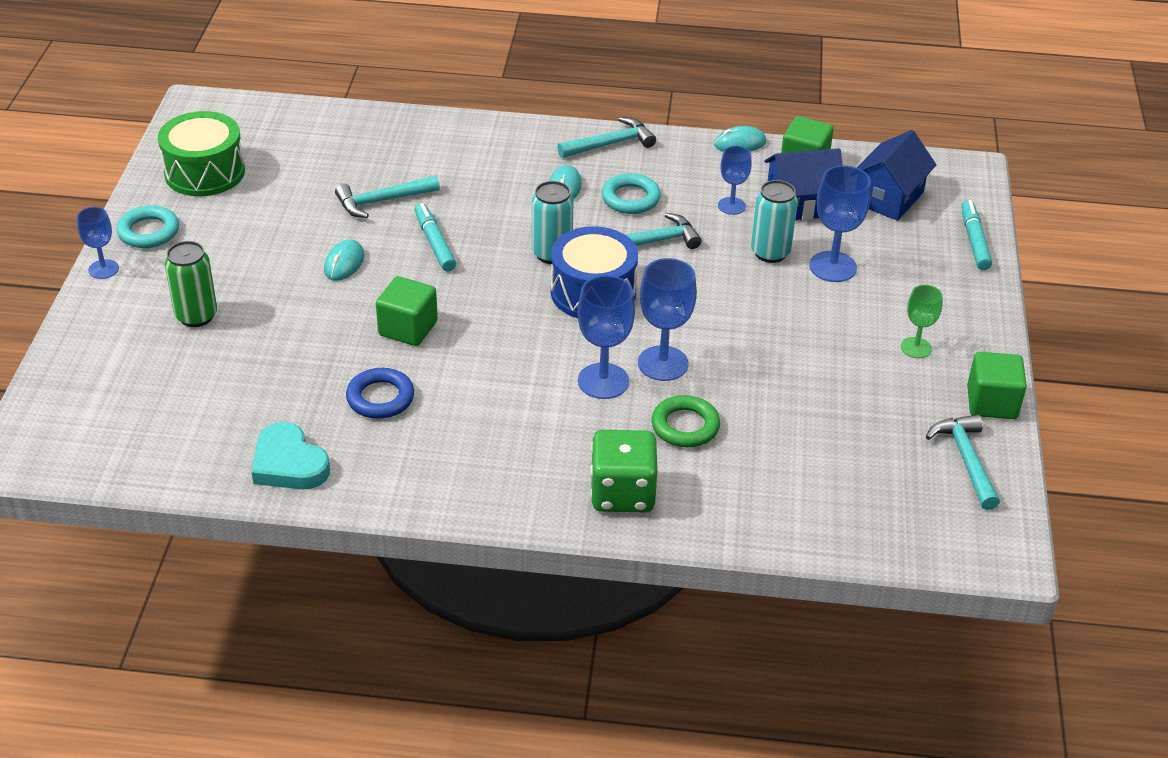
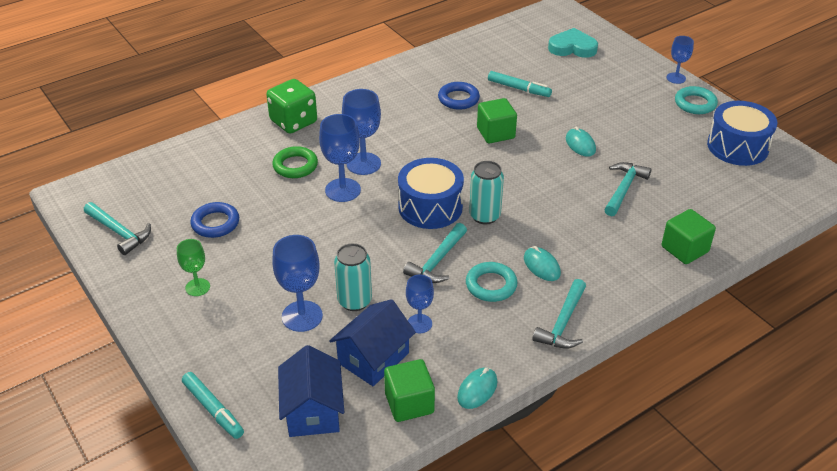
camera: 140 degrees right, 0 degrees up
green drum [158,111,245,196] -> blue drum [707,101,777,166]
green can [165,241,217,327] -> none
turquoise heart [252,422,330,489] -> turquoise heart moved to [548,28,598,58]
turquoise marker [415,203,456,271] -> turquoise marker moved to [488,71,552,97]
green cube [967,352,1027,419] -> green cube moved to [662,209,716,264]
none -> blue ring [190,202,239,238]

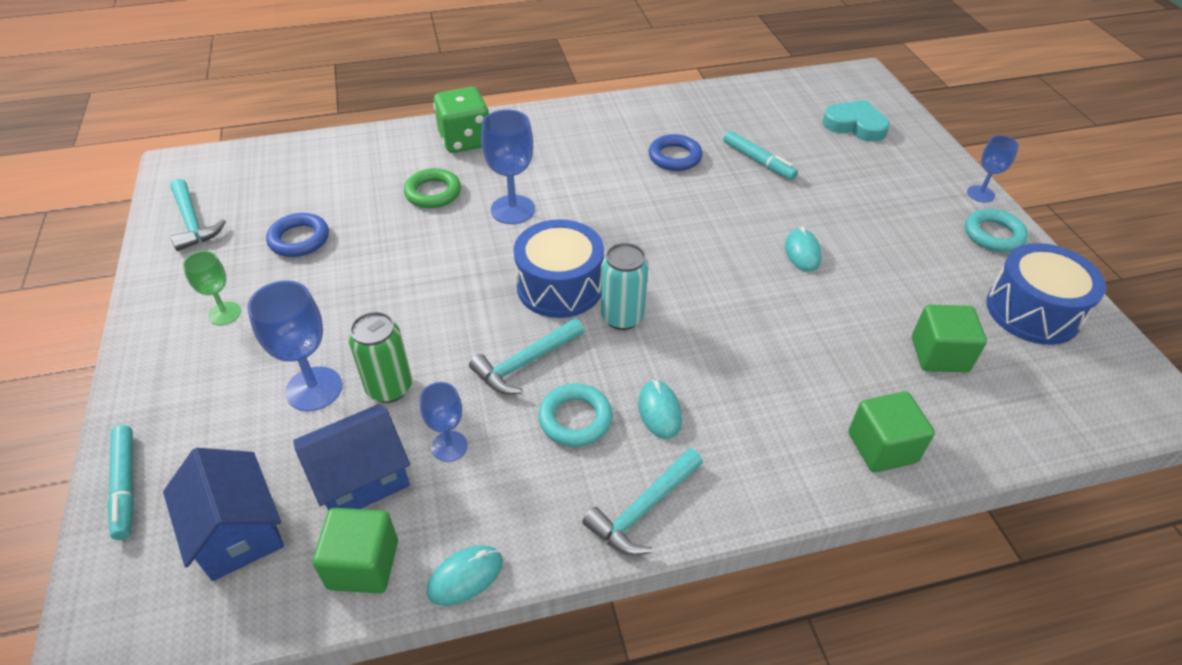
camera: 20 degrees right, 5 degrees up
blue house [278,345,344,437] -> blue house turned 45 degrees counterclockwise [163,448,284,581]
blue goblet [319,114,361,202] -> none
turquoise can [334,243,372,311] -> green can [349,311,412,403]
green cube [477,98,517,143] -> green cube moved to [912,305,987,372]
turquoise hammer [604,162,652,216] -> none

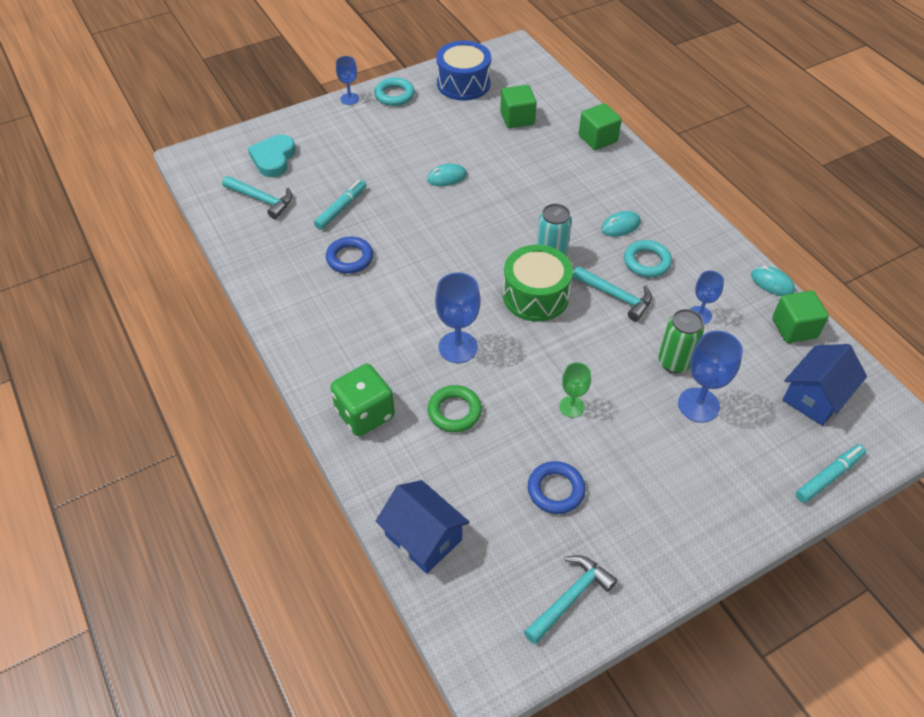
camera: 105 degrees left, 5 degrees up
green goblet [183,251,241,325] -> green goblet moved to [559,362,591,417]
blue house [293,404,410,511] -> blue house moved to [375,480,469,574]
blue drum [514,219,604,318] -> green drum [503,245,573,322]
turquoise hammer [582,448,703,556] -> turquoise hammer moved to [222,176,293,219]

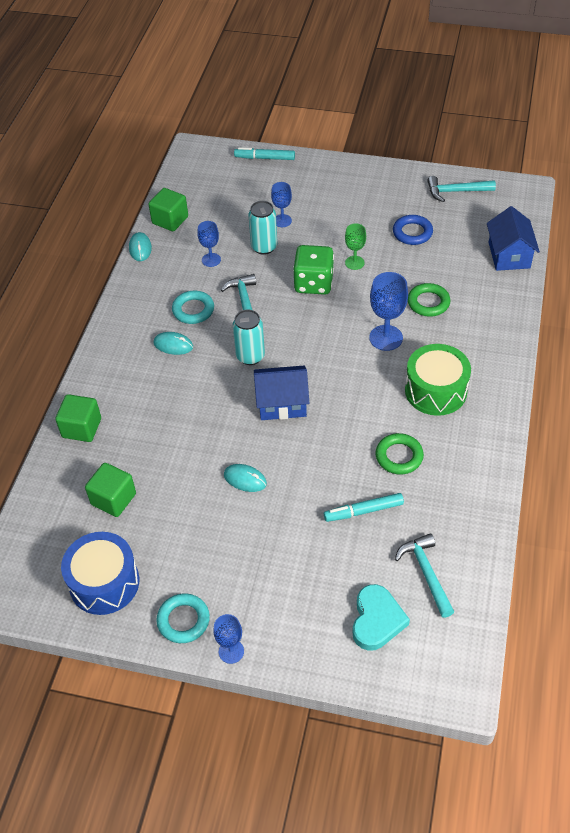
camera: 135 degrees left, 0 degrees up
turquoise heart [248,135,296,177] -> turquoise heart turned 45 degrees counterclockwise [353,584,410,651]
blue ring [326,237,373,274] -> green ring [376,433,424,474]
green dice [330,364,395,436] -> green dice moved to [293,245,334,295]
green drum [503,245,573,322] -> green drum moved to [405,344,471,416]
green can [659,309,704,373] -> turquoise can [248,201,277,255]
blue goblet [678,331,743,423] -> blue goblet [271,182,292,227], size x0.61
blue house [782,344,867,426] -> blue house moved to [254,366,309,420]

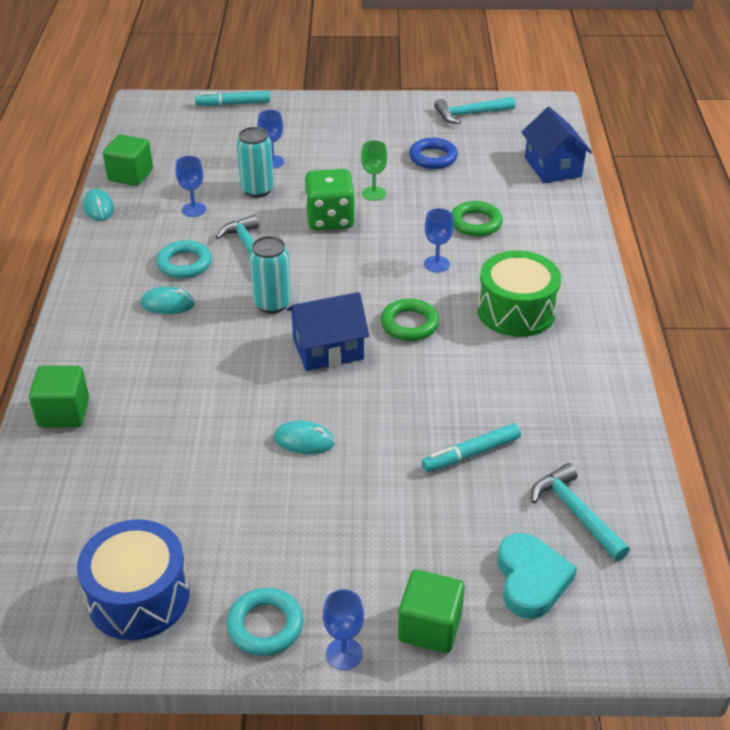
camera: 15 degrees left, 10 degrees down
green cube [85,463,136,517] -> green cube moved to [398,570,465,653]
blue goblet [369,272,408,351] -> blue goblet [424,208,454,272], size x0.61
green ring [376,433,424,474] -> green ring moved to [381,299,439,341]

